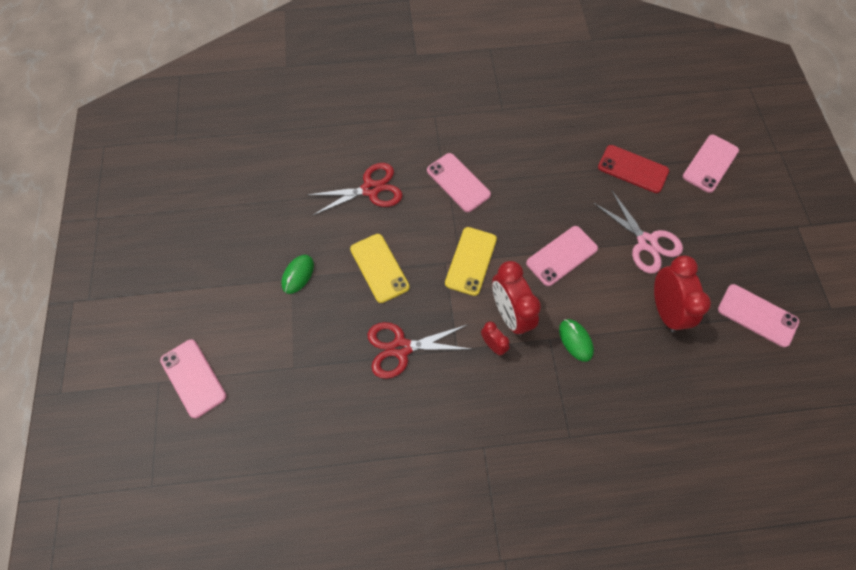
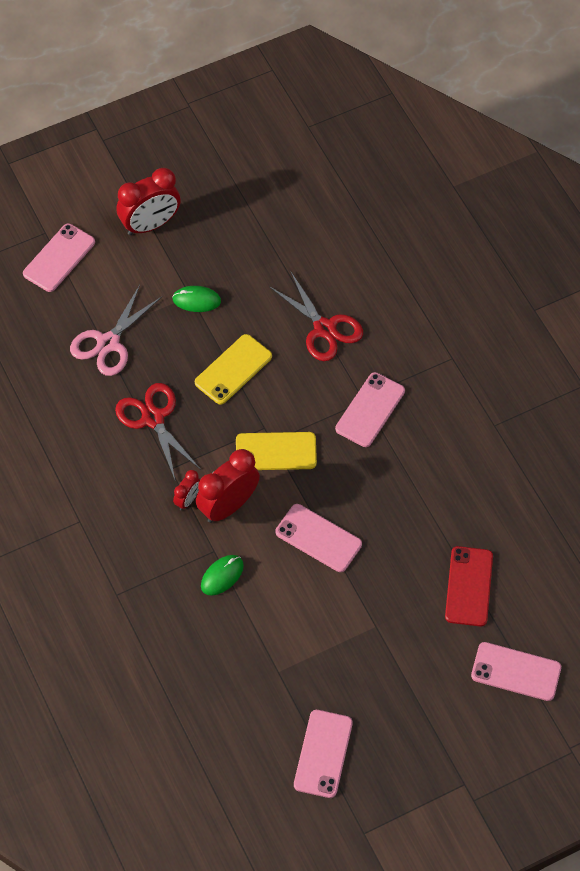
camera: 70 degrees right, 5 degrees down
pink scissors [594,190,683,274] -> pink scissors moved to [70,285,162,376]
red clock [654,256,711,332] -> red clock moved to [117,168,181,235]

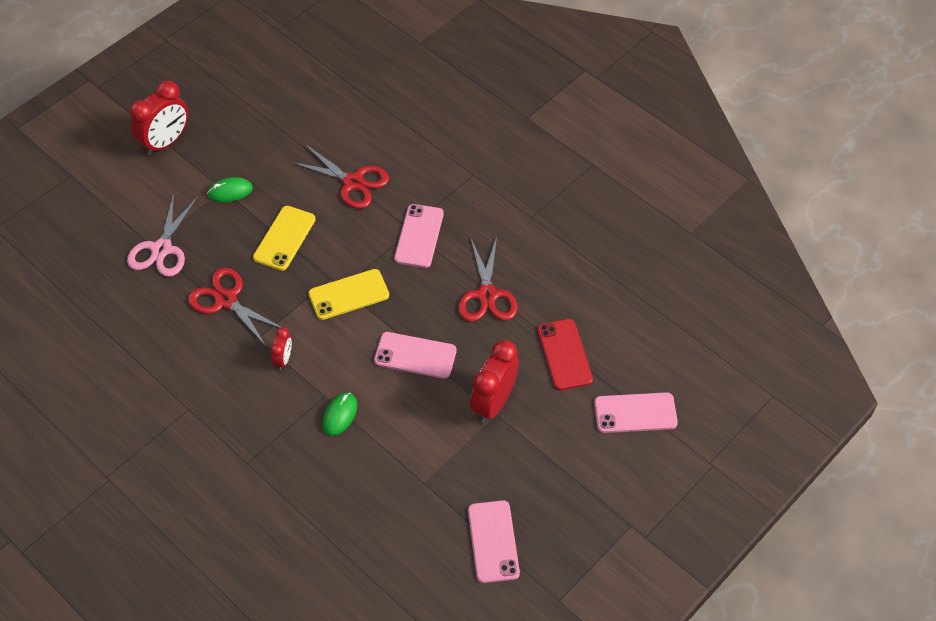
camera: 20 degrees left, 5 degrees down
pink phone [23,224,95,292] -> none
red clock [196,449,260,523] -> red clock moved to [470,340,519,423]
none -> red scissors [458,237,518,322]

